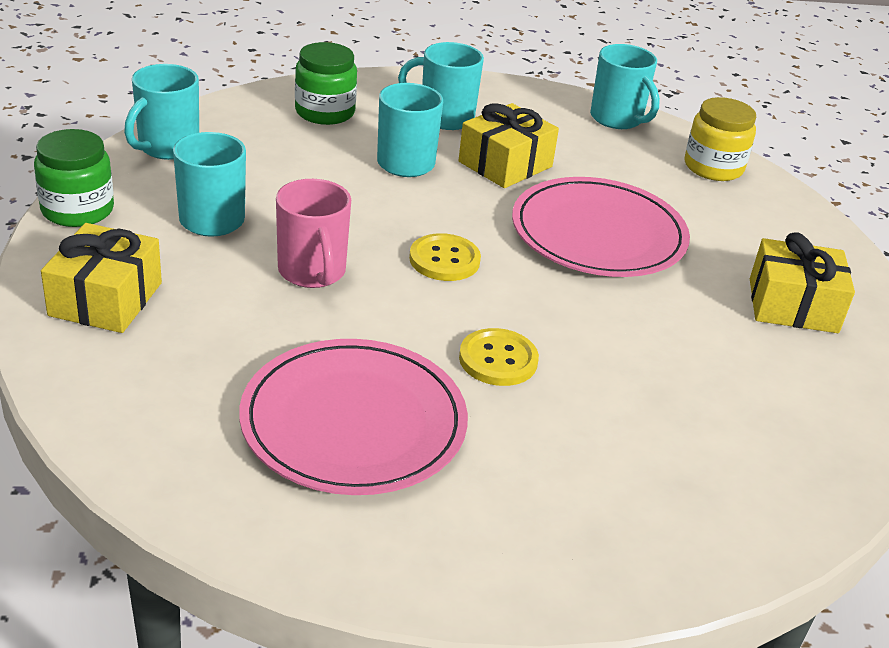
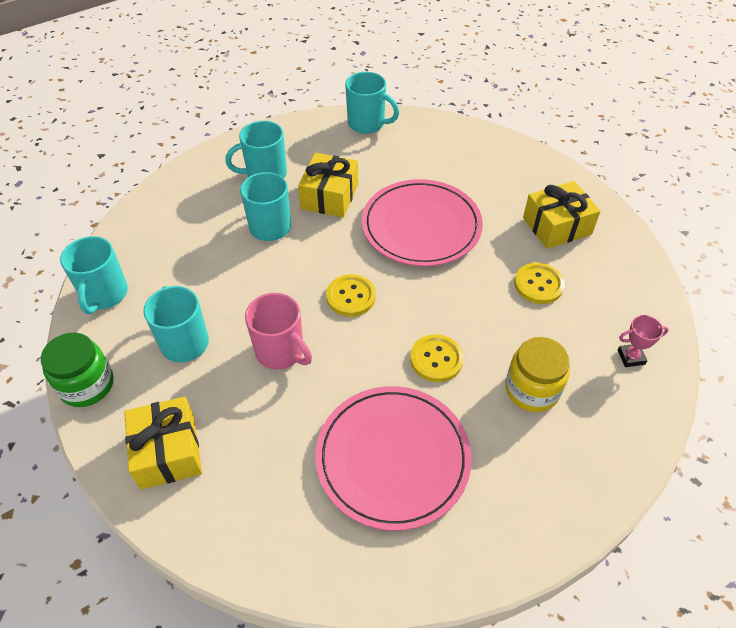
camera: 25 degrees left, 15 degrees up
green jar [295,42,357,125] -> none
yellow jar [685,97,756,181] -> yellow jar moved to [505,337,570,412]
none -> yellow button [514,263,565,304]
none -> pink trophy [618,315,669,367]

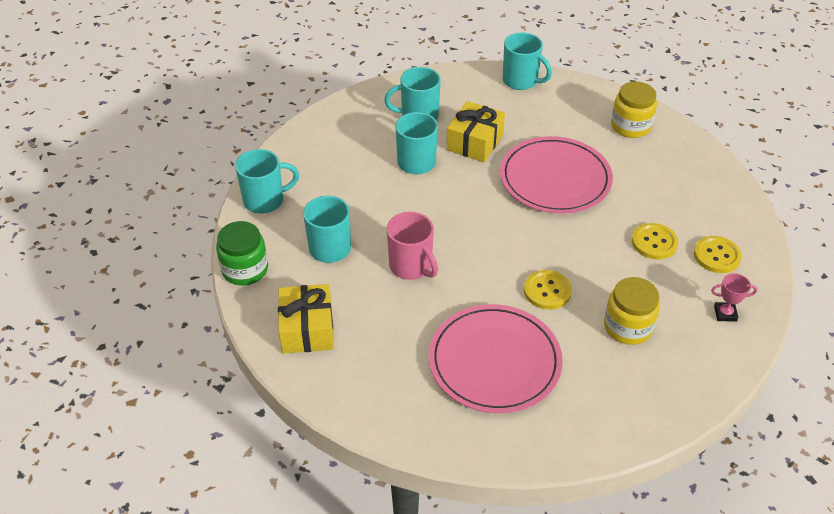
camera: 10 degrees right, 5 degrees down
turquoise mug [60,236,128,314] -> turquoise mug turned 120 degrees counterclockwise [235,149,299,214]
yellow button [326,274,376,316] -> yellow button moved to [694,236,742,273]
yellow gift [523,181,601,249] -> none
none -> yellow jar [611,81,657,138]

